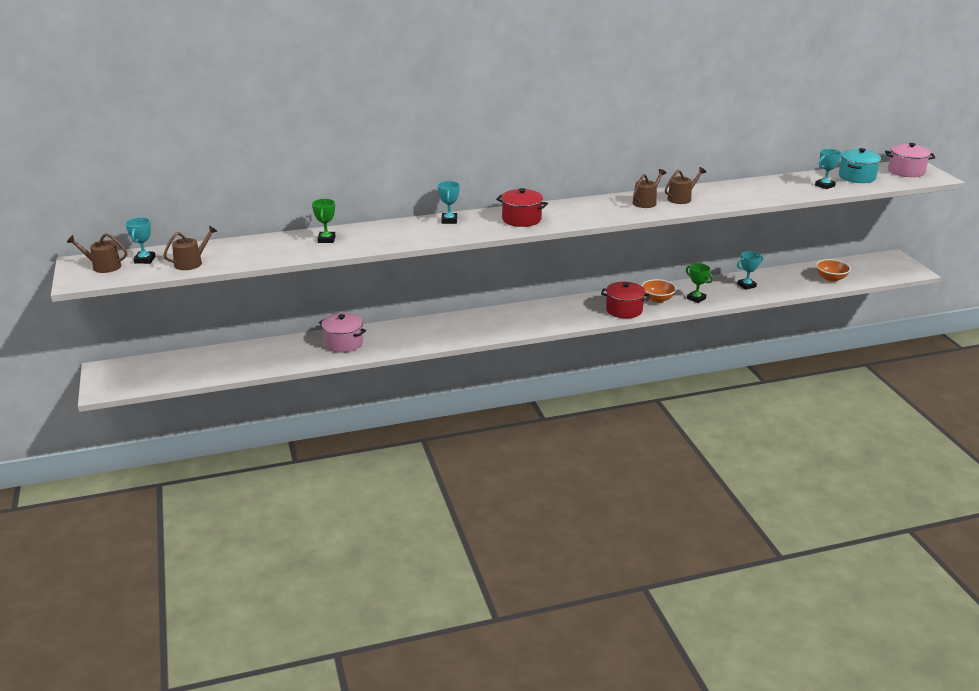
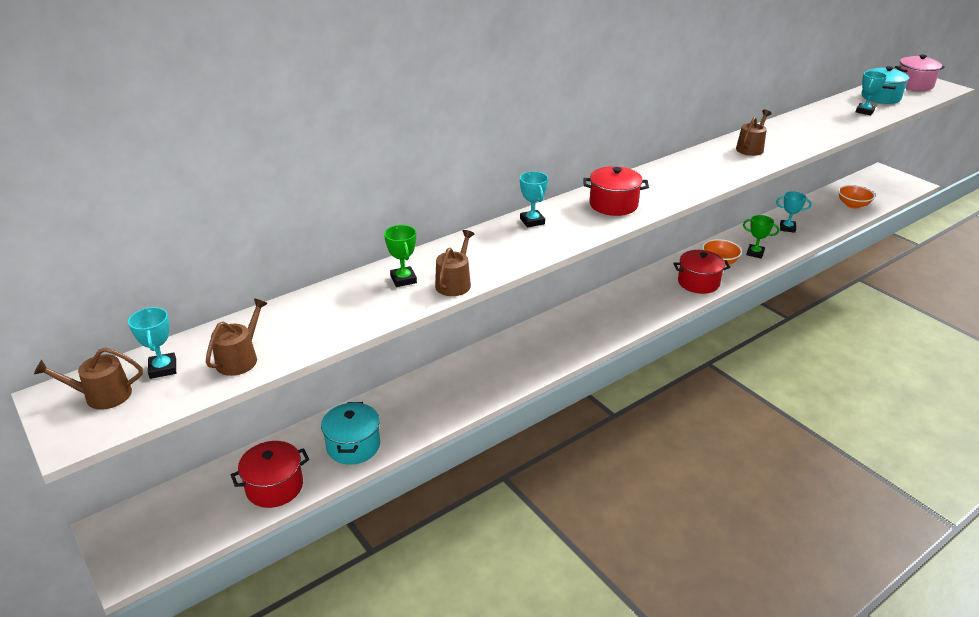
camera: 20 degrees left, 5 degrees up
pink pot [319,313,366,353] -> none
brown watering can [633,169,666,208] -> brown watering can moved to [435,230,474,296]
turquoise trophy [737,251,763,290] -> turquoise trophy turned 60 degrees clockwise [776,191,812,233]
none -> red pot [231,441,309,508]
none -> turquoise pot [321,402,380,465]

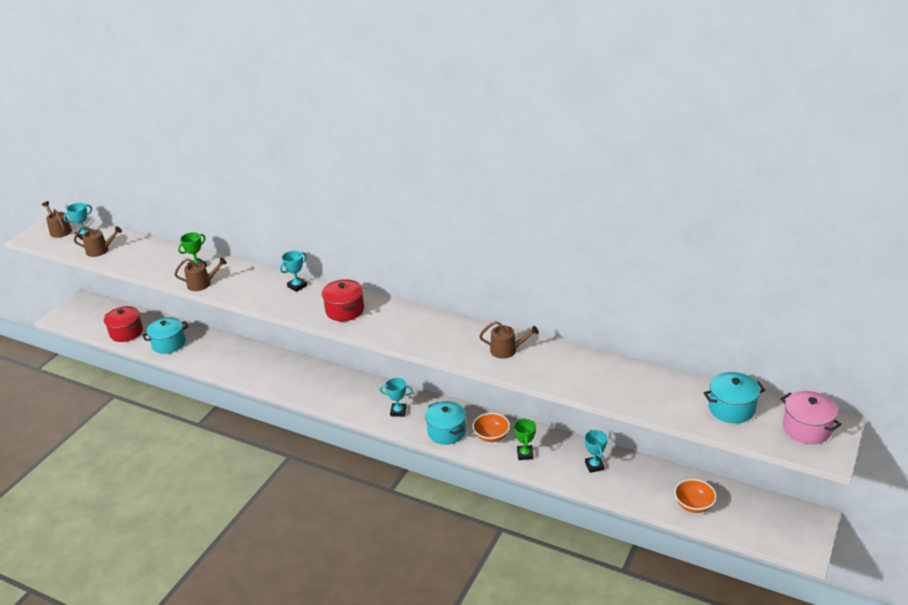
camera: 65 degrees right, 0 degrees up
red pot [673,250,730,294] -> turquoise pot [425,401,466,445]
turquoise trophy [856,71,887,115] -> turquoise trophy moved to [380,378,413,417]

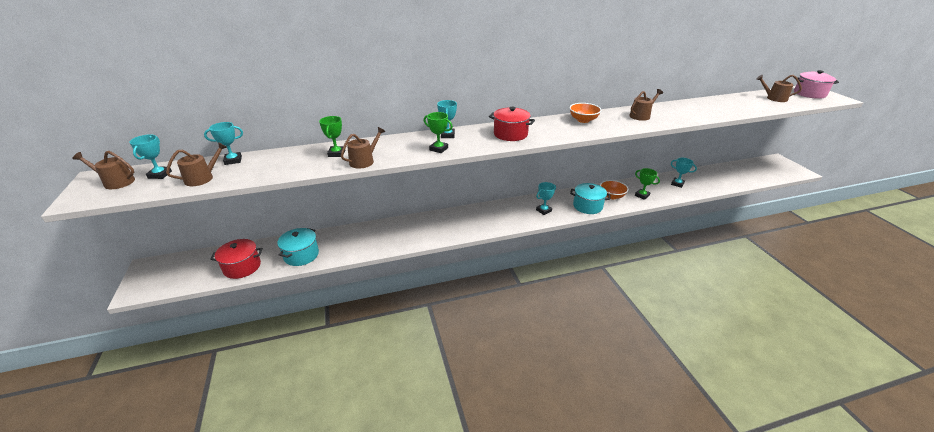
camera: 45 degrees left, 0 degrees up
orange bowl [674,479,717,513] -> orange bowl moved to [569,103,602,123]
turquoise pot [704,372,765,423] -> brown watering can [756,75,802,102]
none -> turquoise trophy [204,122,243,165]
none -> green trophy [424,112,453,153]

